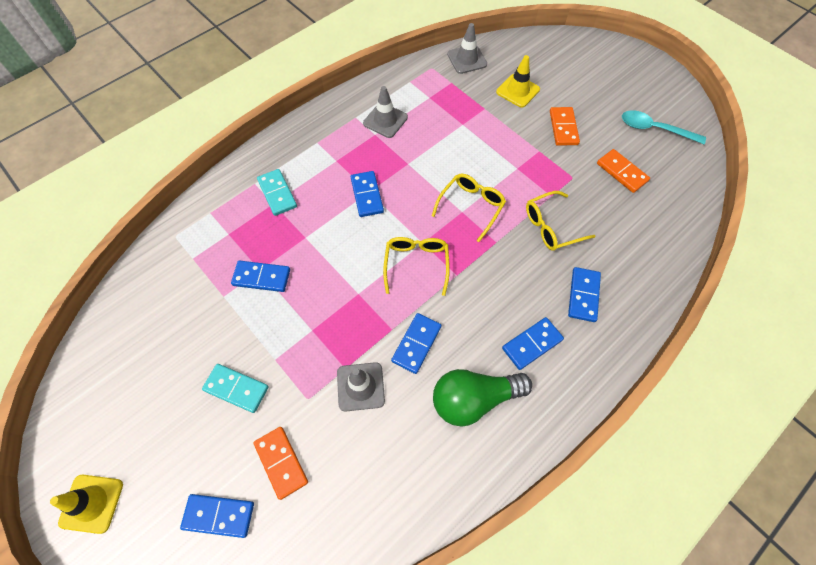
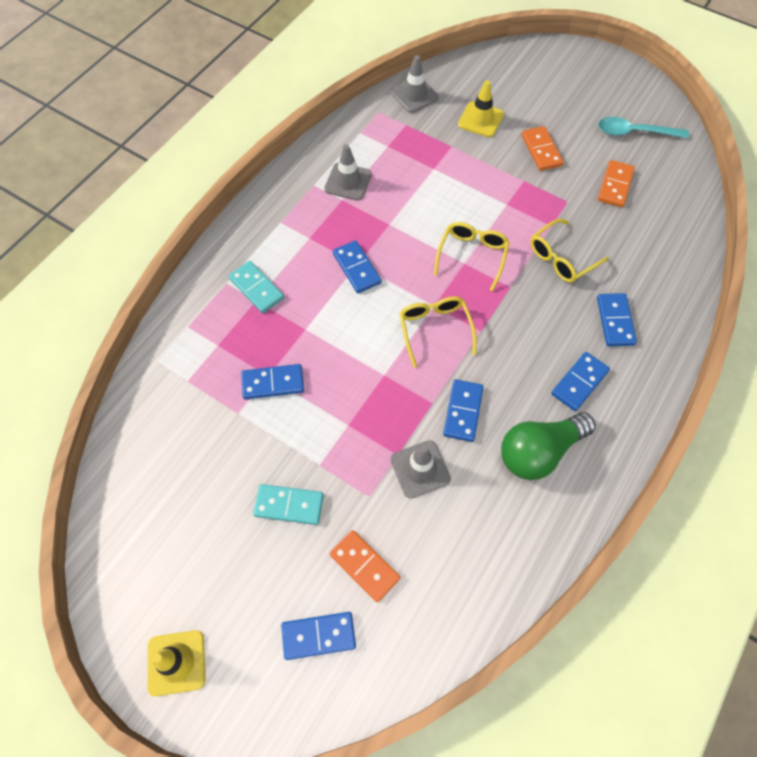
camera: 15 degrees left, 0 degrees up
orange domino [597,149,650,193] -> orange domino turned 75 degrees clockwise [598,160,635,207]

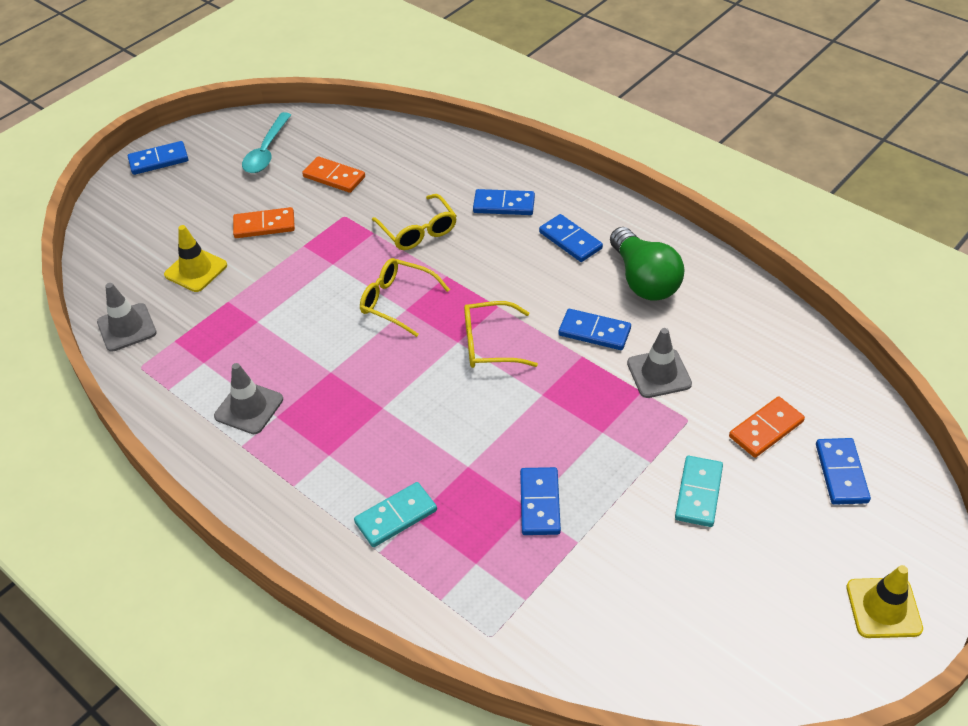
camera: 80 degrees left, 15 degrees down
blue domino [333,240,381,293] -> blue domino moved to [128,141,188,175]

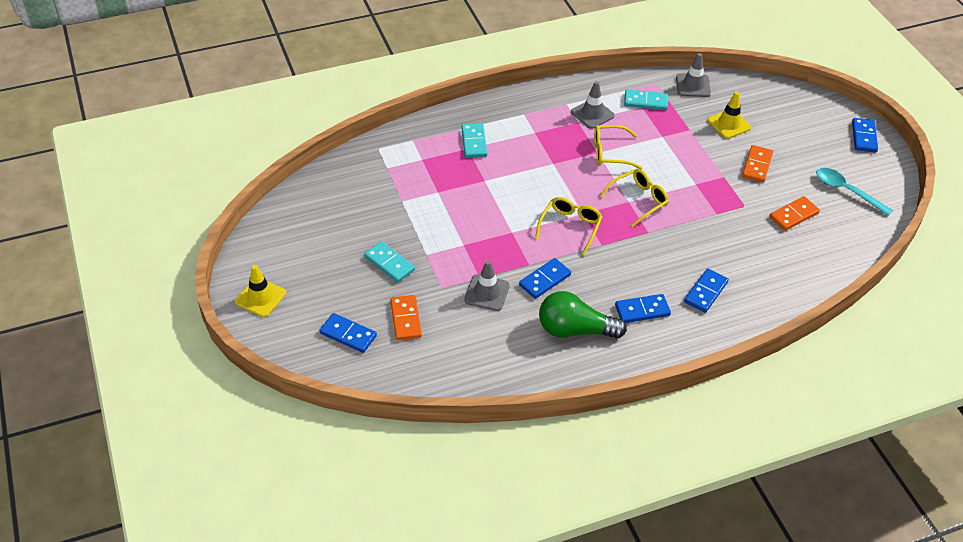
camera: 115 degrees right, 0 degrees up
yellow glasses [372,194,457,250] -> yellow glasses moved to [594,125,642,169]
blue domino [520,467,561,535] -> none
none -> turquoise domino [624,89,668,110]

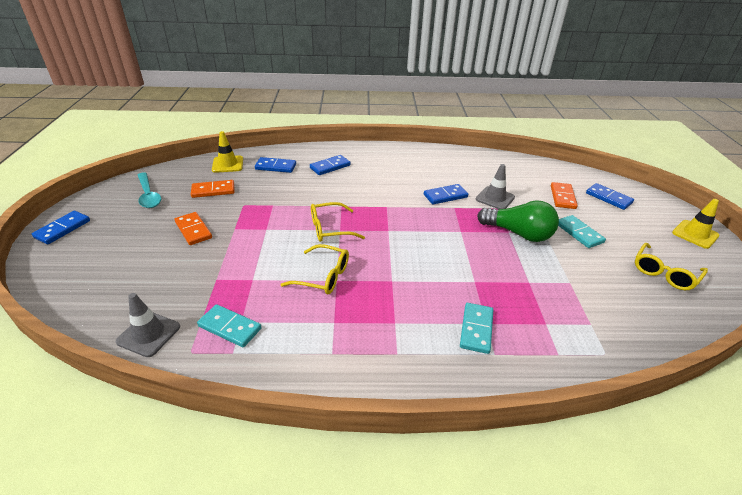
camera: 160 degrees left, 10 degrees down
yellow glasses [535,197,602,255] -> yellow glasses moved to [635,243,708,290]
green light bulb [539,291,627,338] -> green light bulb moved to [477,200,559,242]
grey traffic cone [571,81,615,129] -> none
blue domino [615,294,671,323] -> blue domino moved to [255,157,296,173]
yellow traffic cone [707,92,751,139] -> yellow traffic cone moved to [212,131,243,173]
orange domino [742,145,773,182] -> orange domino turned 75 degrees counterclockwise [175,212,212,245]

